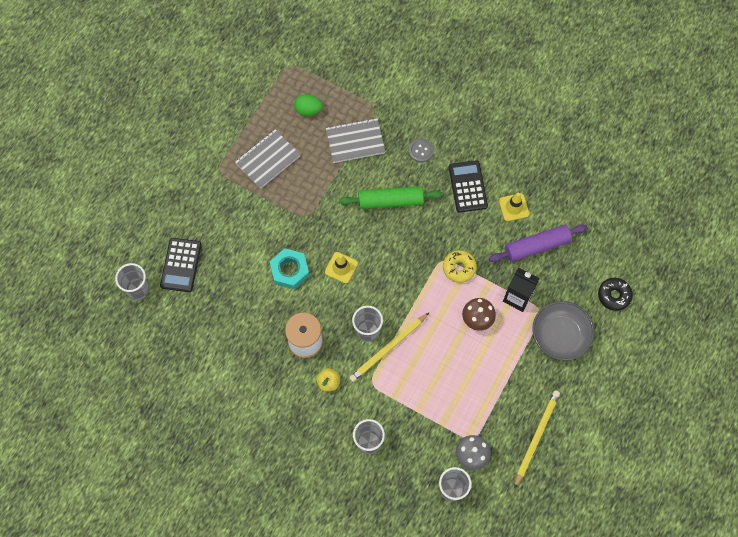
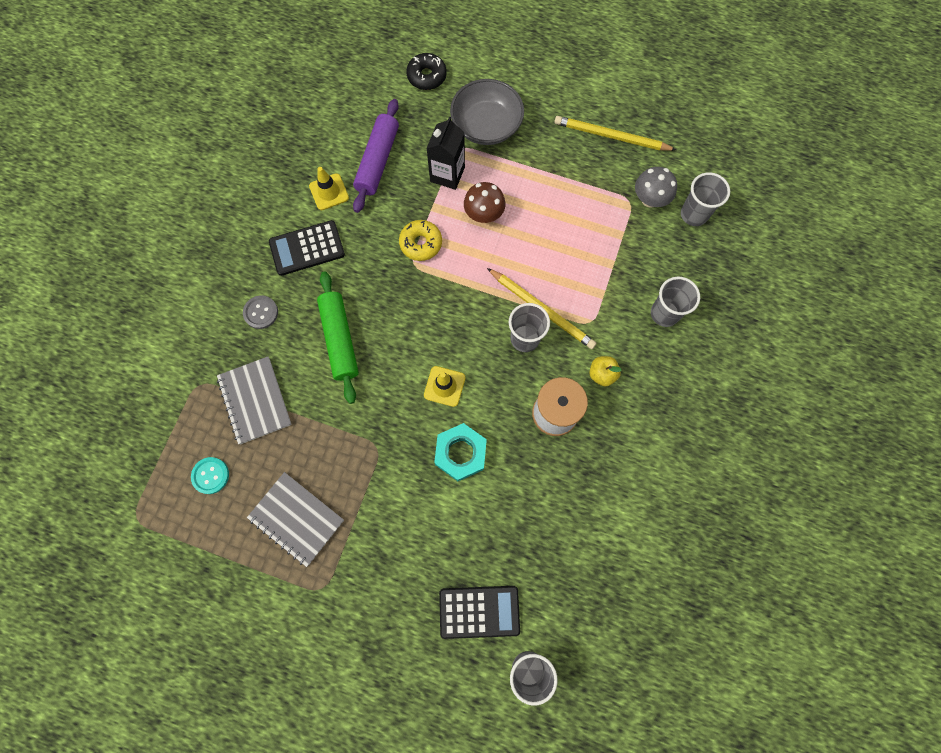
camera: 100 degrees left, 5 degrees up
green egg [294,94,323,116] -> turquoise button [191,457,229,494]
purple rolling pin [489,224,588,262] -> purple rolling pin turned 45 degrees clockwise [353,99,399,213]

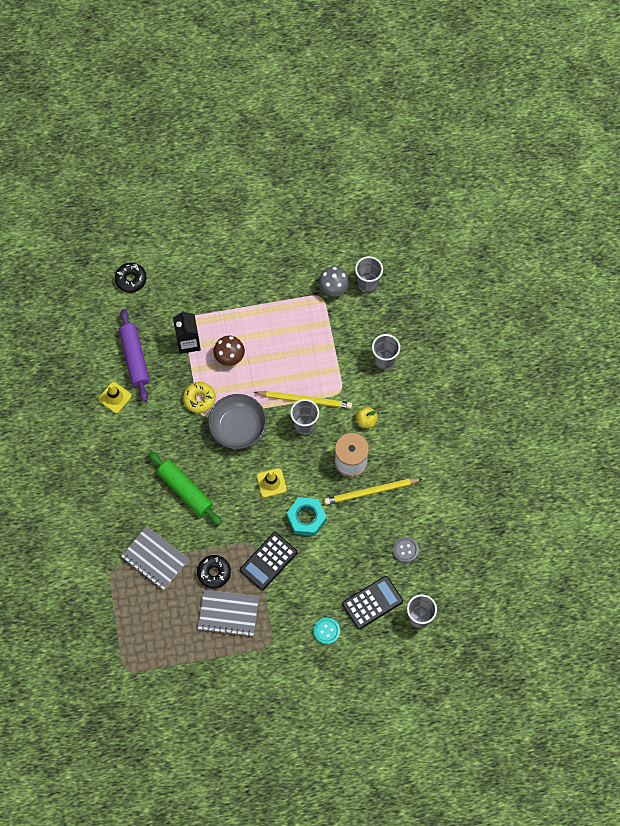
camera: 30 degrees left, 5 degrees down
turquoise button [191,457,229,494] -> turquoise button moved to [314,618,340,644]
grey button [243,295,278,329] -> grey button moved to [393,537,419,563]
black calculator [269,220,345,276] -> black calculator moved to [240,532,297,590]
grey bowl [450,79,524,145] -> grey bowl moved to [208,394,267,449]
yellow pencil [554,116,676,151] -> yellow pencil moved to [324,479,422,505]
none -> black donut [197,555,231,589]

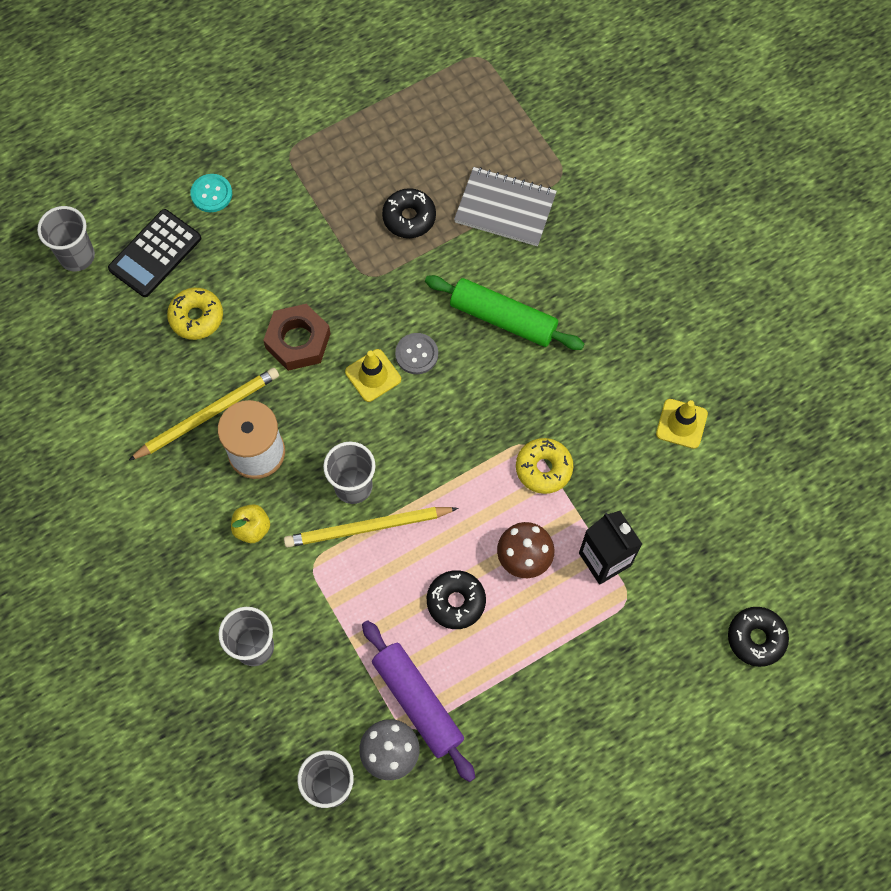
camera: 160 degrees right, 0 degrees up
purple rolling pin [119,309,149,402] -> purple rolling pin moved to [362,620,475,782]
grey notebook [198,590,259,637] -> none
grey bowl [208,394,267,449] -> none
black calculator [240,532,297,590] -> none
turquoise nut [286,497,327,536] -> brown nut [263,304,331,371]
grey button [393,537,419,563] -> grey button moved to [395,333,438,374]
none -> yellow donut [167,288,223,340]
none -> black donut [427,570,486,629]

